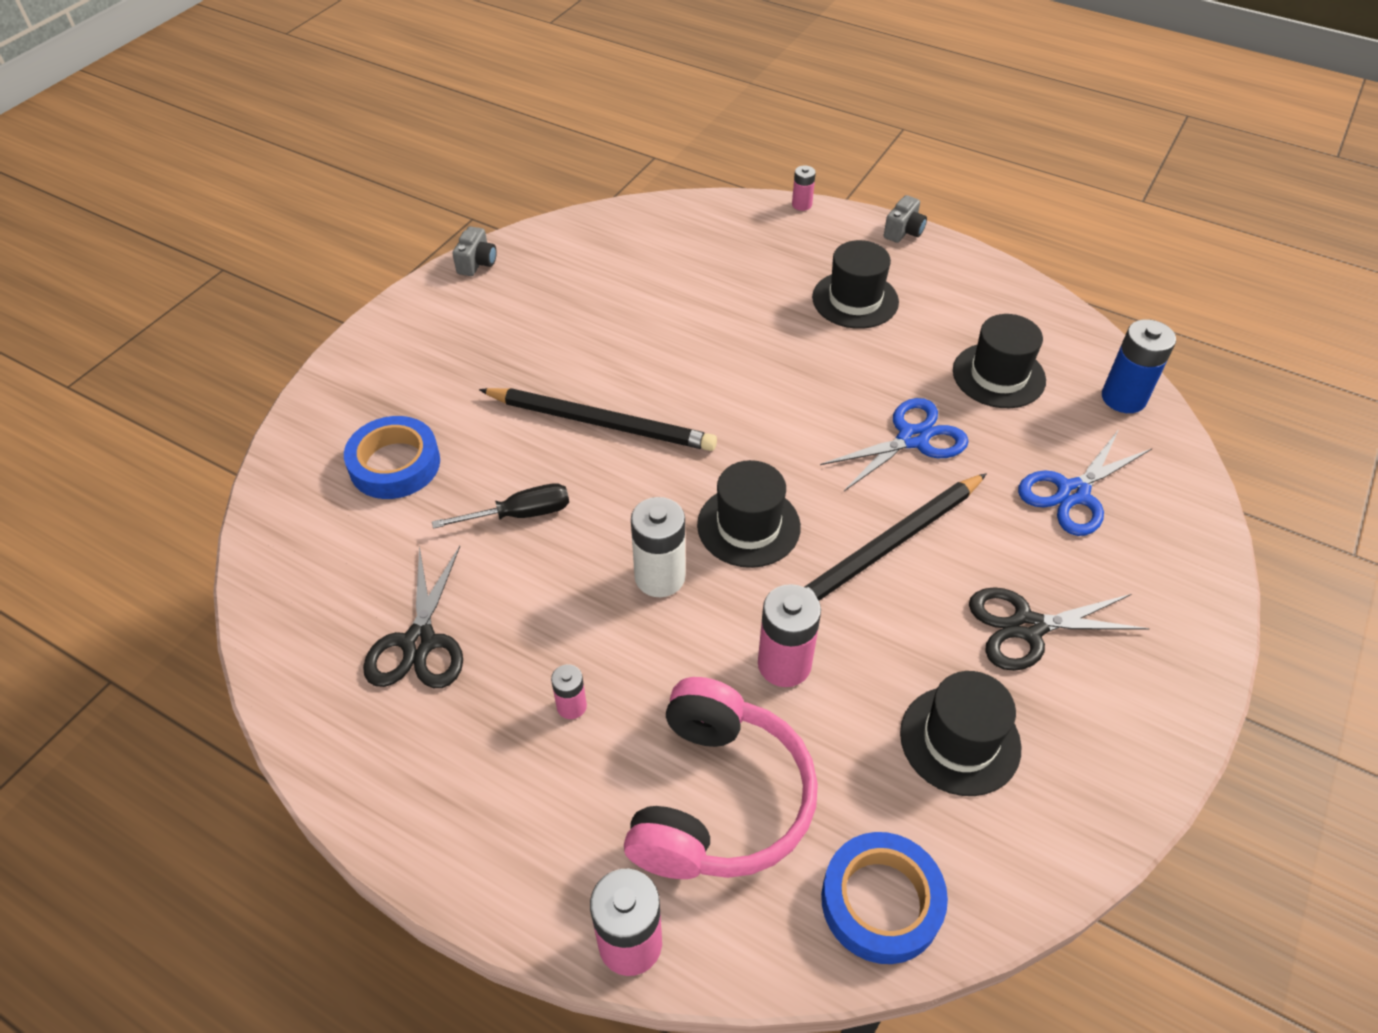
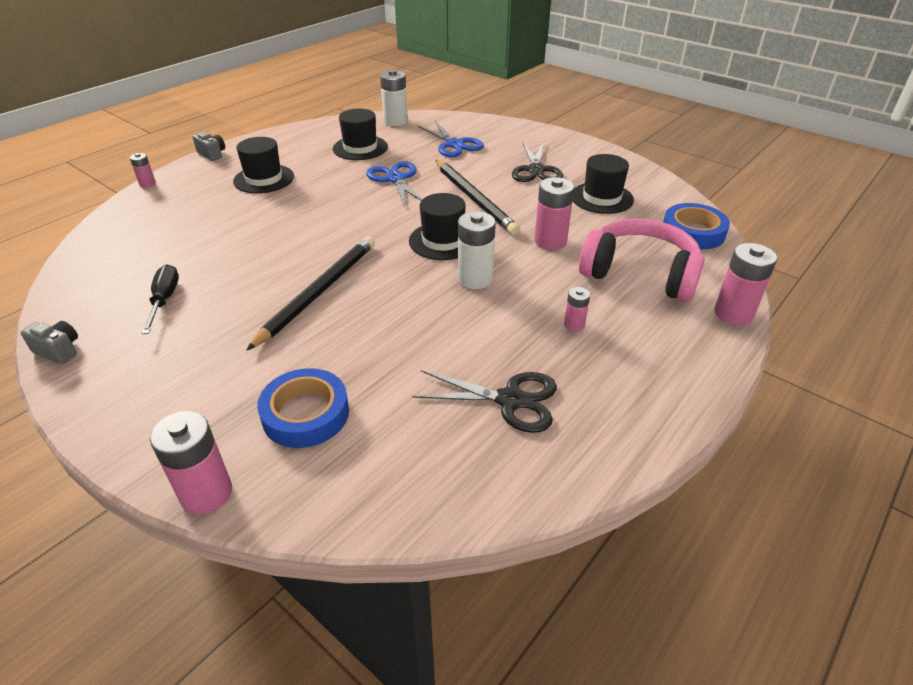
camera: 80 degrees left, 10 degrees down
black screwdriver [432,483,569,529] -> black screwdriver moved to [141,264,179,334]
blue battery [1102,319,1176,413] -> white battery [380,69,408,126]
none -> pink battery [150,411,232,515]

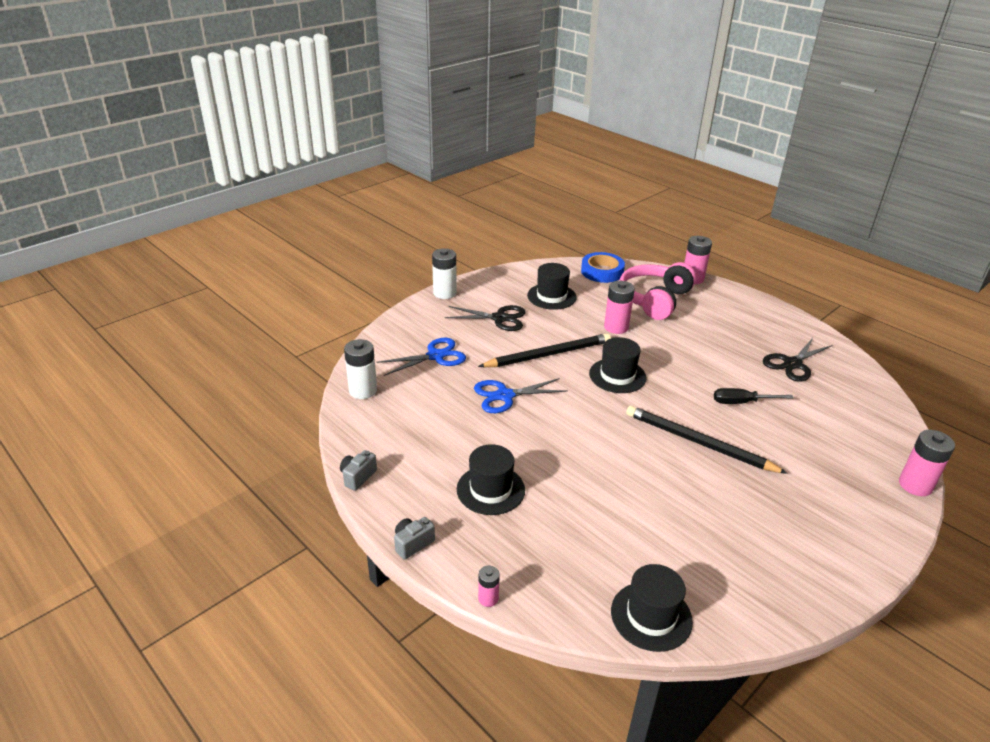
camera: 85 degrees left, 5 degrees down
grey camera [20,321,78,364] -> grey camera moved to [340,450,377,491]
black screwdriver [141,264,179,334] -> black screwdriver moved to [714,388,794,404]
blue tape [257,368,349,448] -> none
black hat [333,109,388,160] -> black hat moved to [611,564,693,652]
black scissors [412,370,557,433] -> black scissors turned 150 degrees counterclockwise [763,338,833,382]
white battery [458,211,496,289] -> white battery moved to [432,248,457,299]
pink battery [564,287,590,331] -> none

